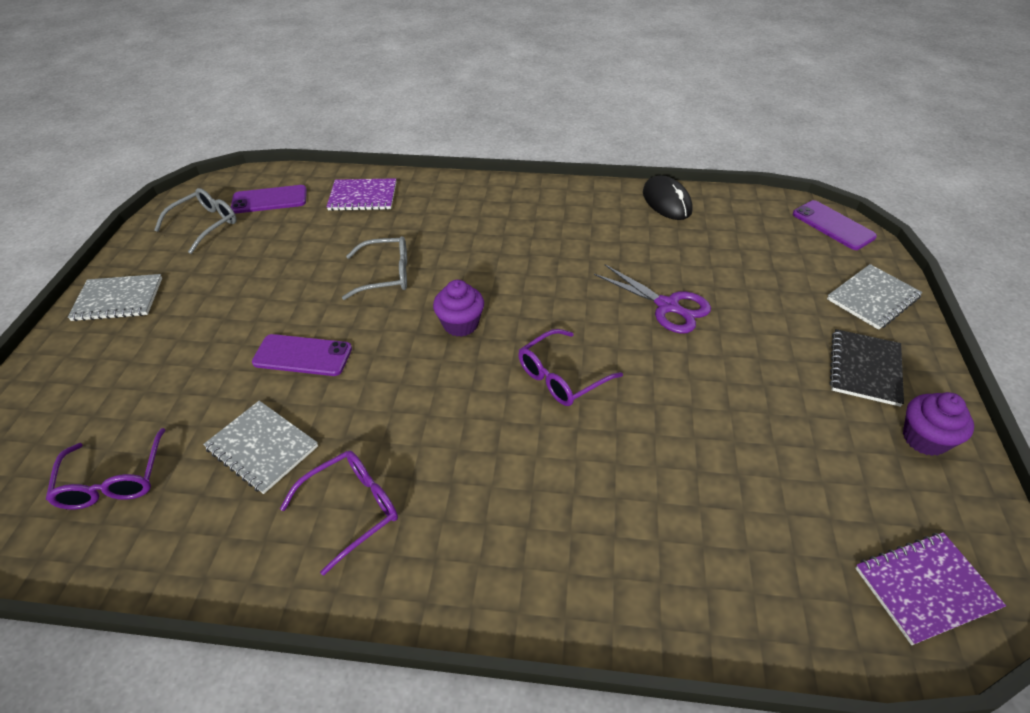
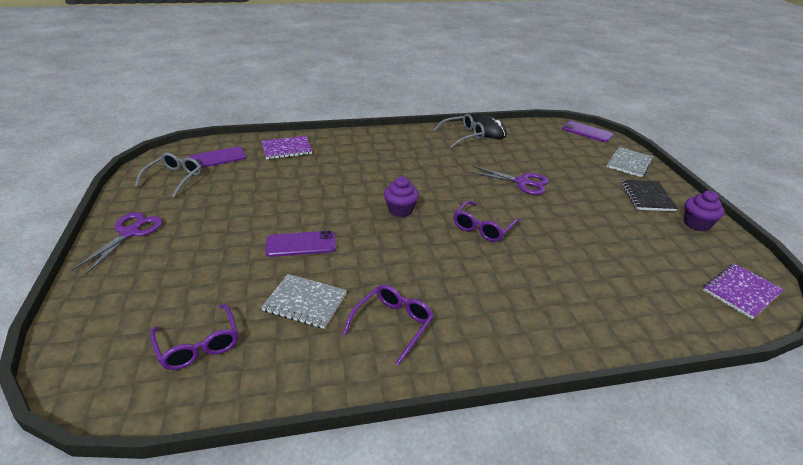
camera: 20 degrees left, 10 degrees down
grey notebook [67,274,162,321] -> purple scissors [72,212,163,275]
grey glasses [342,236,407,300] -> grey glasses moved to [433,114,485,147]

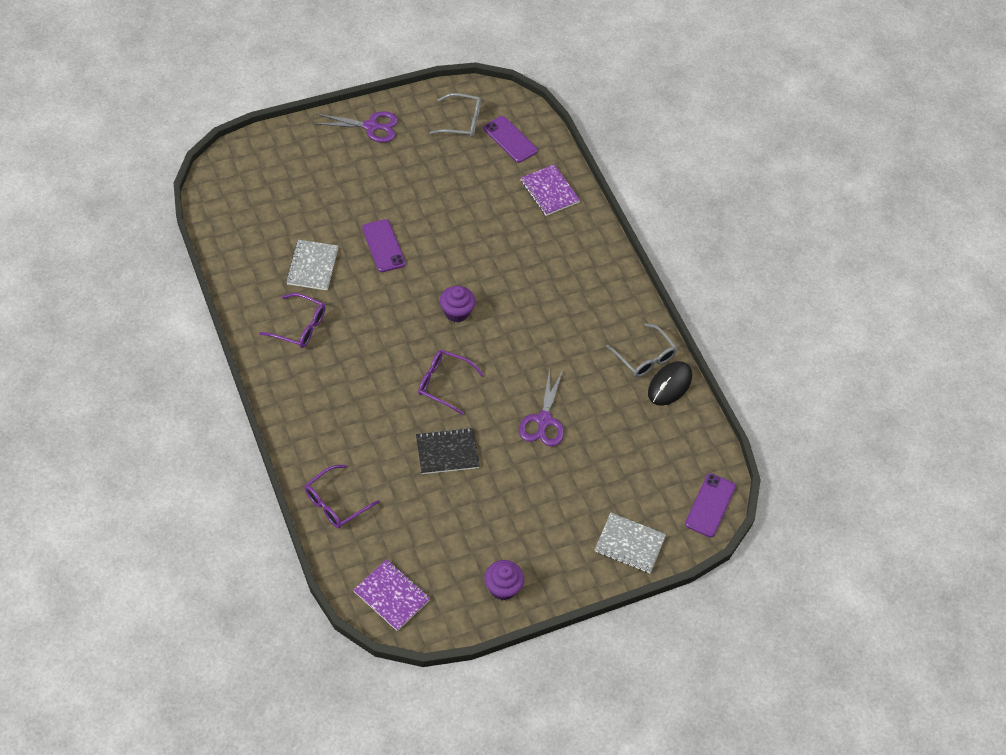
camera: 75 degrees right, 20 degrees up
purple glasses [150,304,238,370] -> purple glasses moved to [304,465,380,528]
black notebook [621,180,678,211] -> black notebook moved to [416,428,480,474]

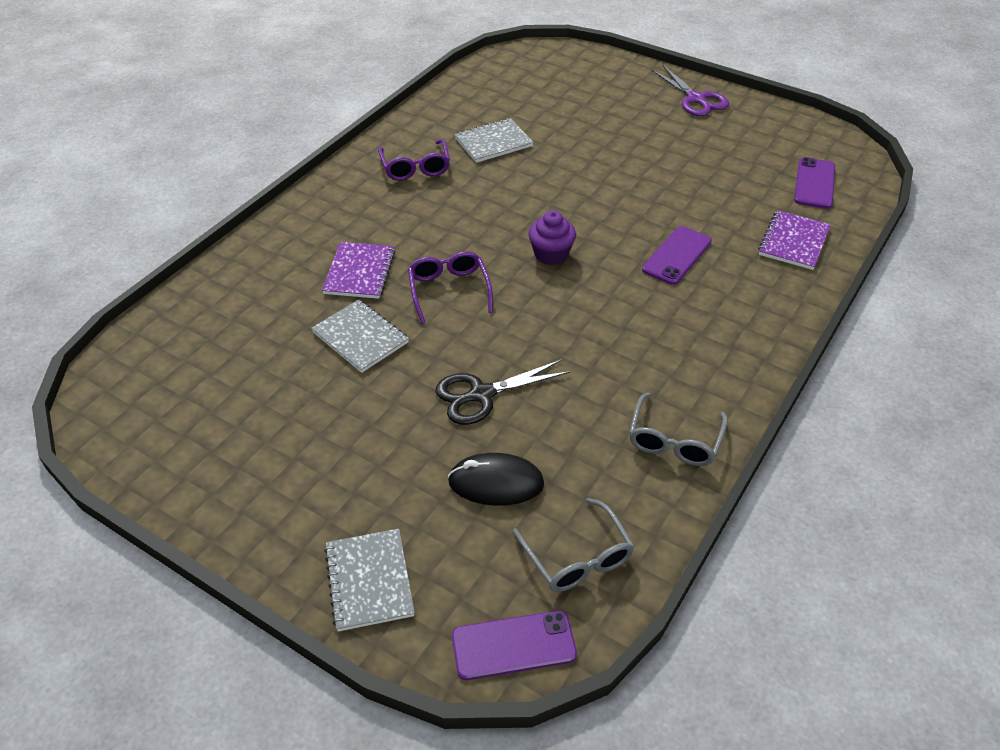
camera: 60 degrees right, 10 degrees down
purple glasses [304,465,380,528] -> none
purple notebook [353,559,430,631] -> purple notebook moved to [322,242,395,299]
purple phone [362,219,406,272] -> purple phone moved to [642,226,712,285]
black notebook [416,428,480,474] -> grey notebook [311,299,409,373]
grey glasses [429,93,481,138] -> grey glasses moved to [513,498,634,592]
purple cupcake [485,560,524,600] -> none
purple scissors [519,369,564,447] -> black scissors [436,359,571,425]
black mouse [648,361,692,406] -> black mouse moved to [448,453,544,506]

